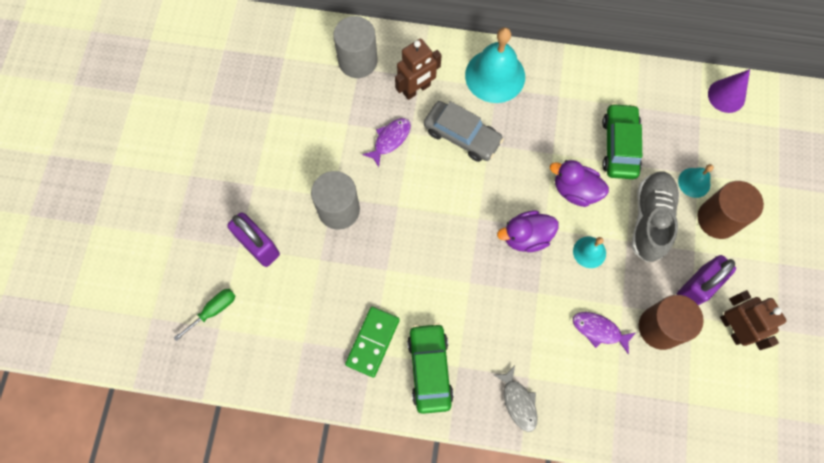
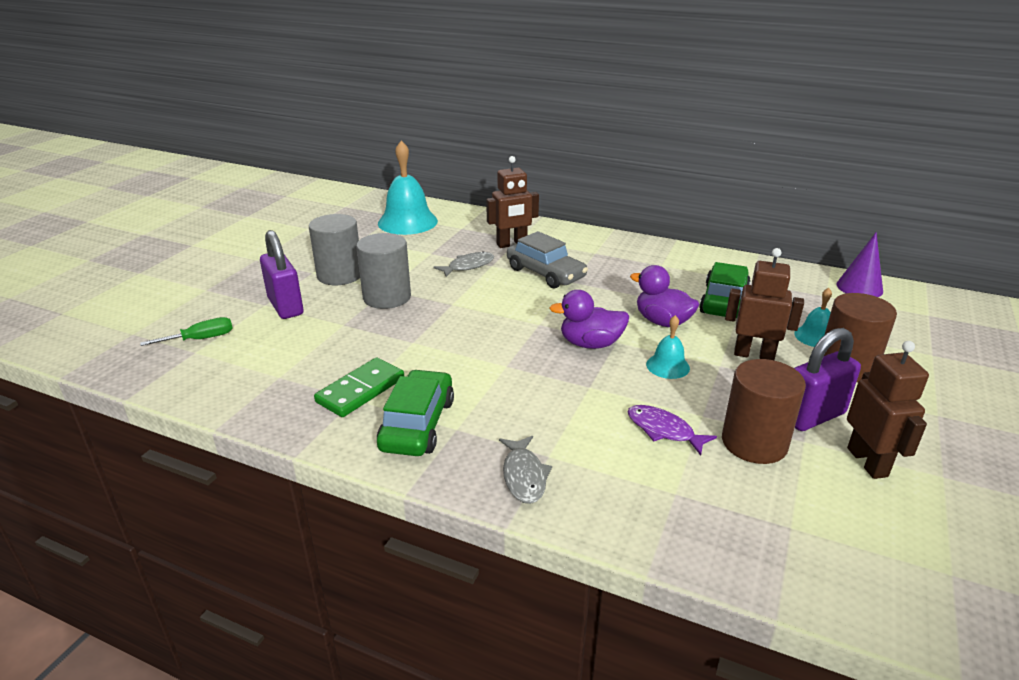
camera: 15 degrees right, 40 degrees down
grey cylinder [333,16,377,78] -> grey cylinder moved to [309,214,360,285]
purple fish [362,118,411,167] -> grey fish [434,251,494,277]
turquoise bell [465,27,525,103] -> turquoise bell moved to [378,141,438,235]
grey shoe [631,171,680,262] -> brown robot [725,248,804,360]

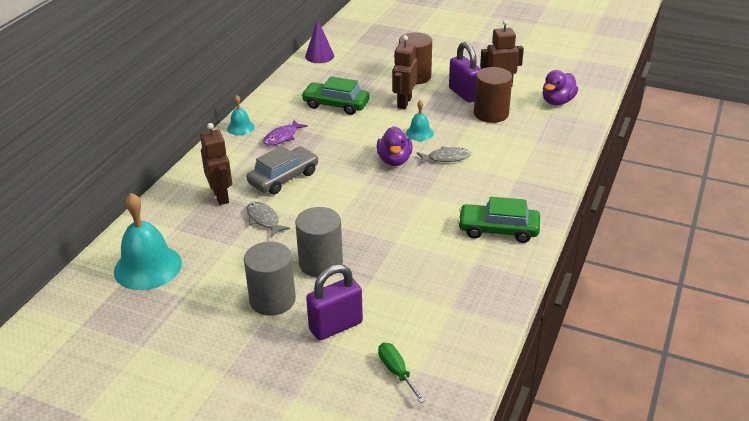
camera: 90 degrees left, 5 degrees up
green domino [314,357,404,417] -> none
grey fish [499,436,552,504] -> grey fish moved to [417,146,471,165]
purple fish [627,405,717,456] -> purple fish moved to [263,120,308,146]
purple duck [630,265,699,327] -> purple duck moved to [543,70,578,105]
turquoise bell [794,288,832,347] -> turquoise bell moved to [227,95,255,135]

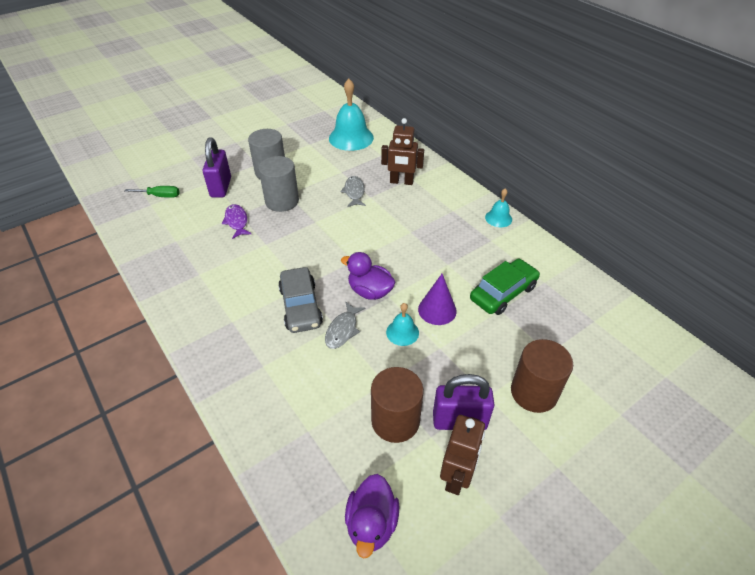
camera: 120 degrees right, 10 degrees up
grey car [247,146,318,195] -> grey car moved to [278,267,323,333]
grey fish [247,202,290,237] -> grey fish turned 90 degrees counterclockwise [340,176,366,207]
purple fish [263,120,308,146] -> purple fish moved to [222,204,252,239]
purple cone [305,19,334,63] -> purple cone moved to [418,274,457,325]
brown robot [392,35,417,109] -> none
green car [458,197,540,243] -> none
purple duck [543,70,578,105] -> purple duck turned 150 degrees counterclockwise [345,474,399,559]

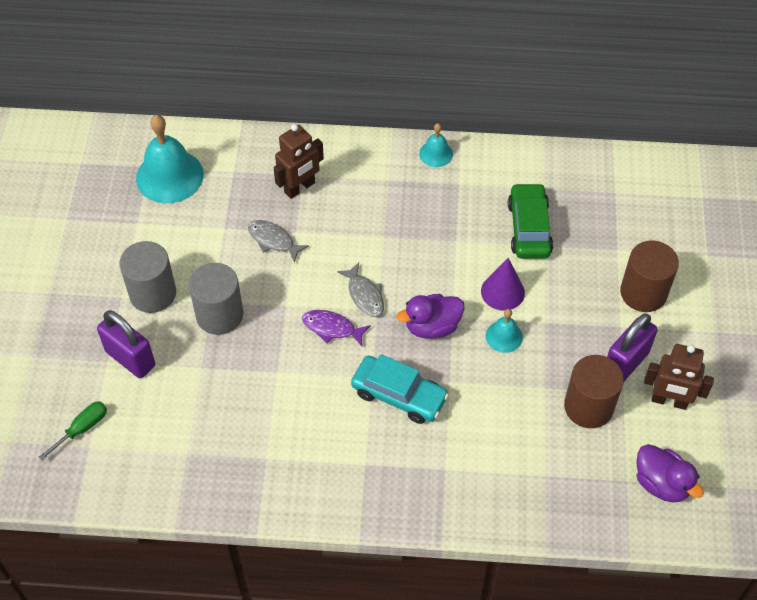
camera: 50 degrees left, 10 degrees up
purple fish [222,204,252,239] -> purple fish moved to [302,310,371,346]
grey car [278,267,323,333] -> turquoise car [351,354,449,424]
grey fish [325,301,366,349] -> grey fish moved to [337,262,384,317]
brown robot [440,415,485,495] -> brown robot turned 135 degrees clockwise [644,344,714,410]

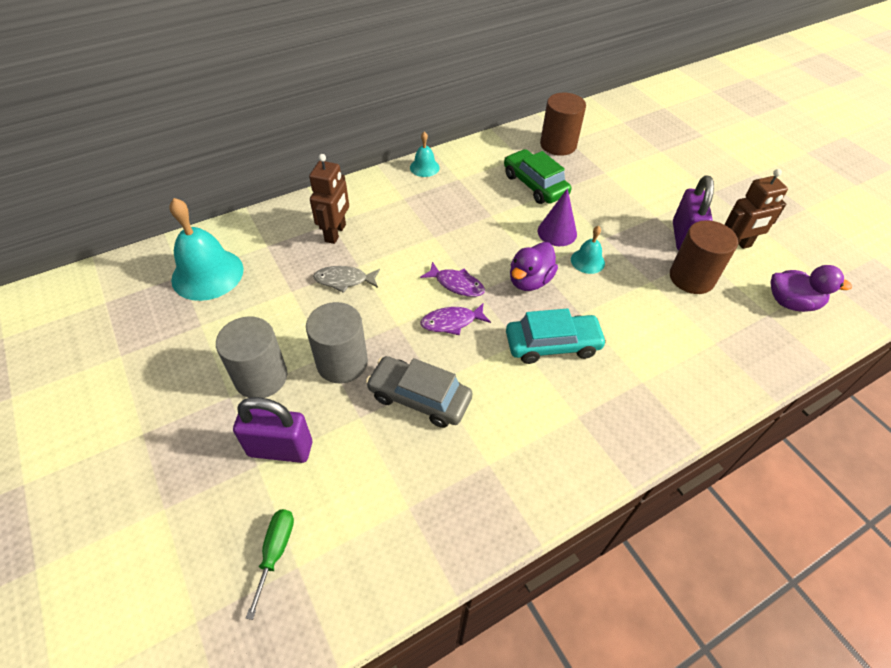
camera: 35 degrees left, 5 degrees down
grey fish [337,262,384,317] -> purple fish [420,262,485,297]
brown cylinder [620,240,679,312] -> brown cylinder moved to [540,93,586,156]
none -> grey car [366,356,472,428]

